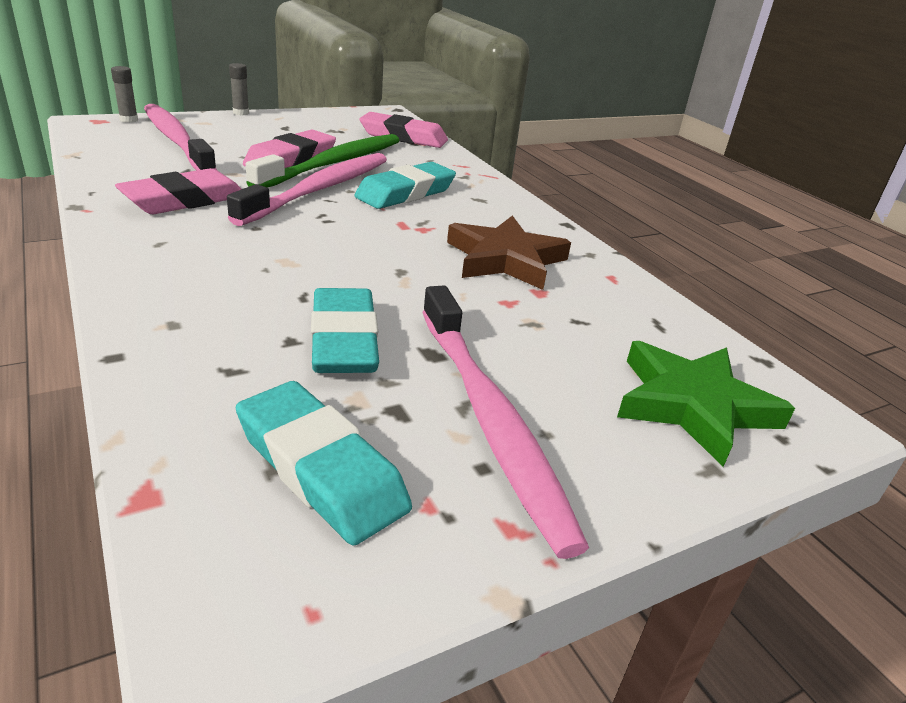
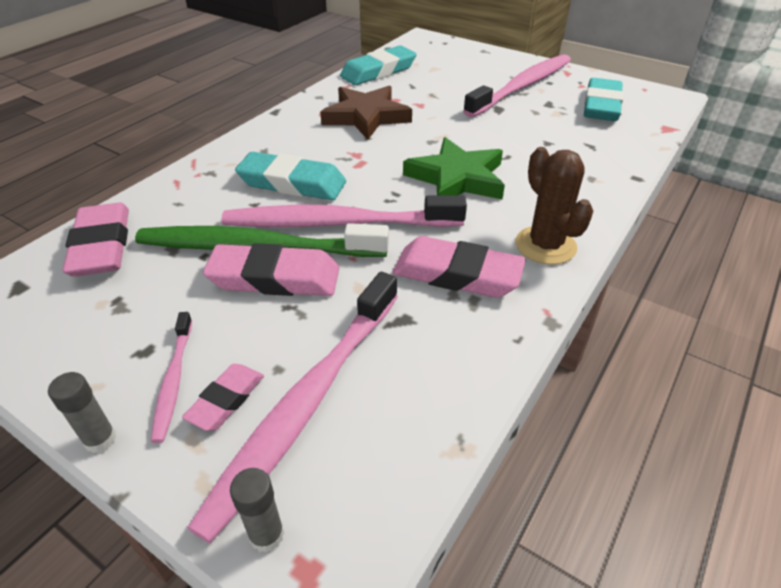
camera: 115 degrees left, 10 degrees up
turquoise eraser [311,288,379,373] -> turquoise eraser moved to [340,45,417,85]
green star [617,341,795,467] -> green star moved to [403,137,505,200]
none -> pink toothbrush [151,312,192,443]
none -> pink eraser [182,364,264,431]
none -> brown cactus [515,147,593,264]

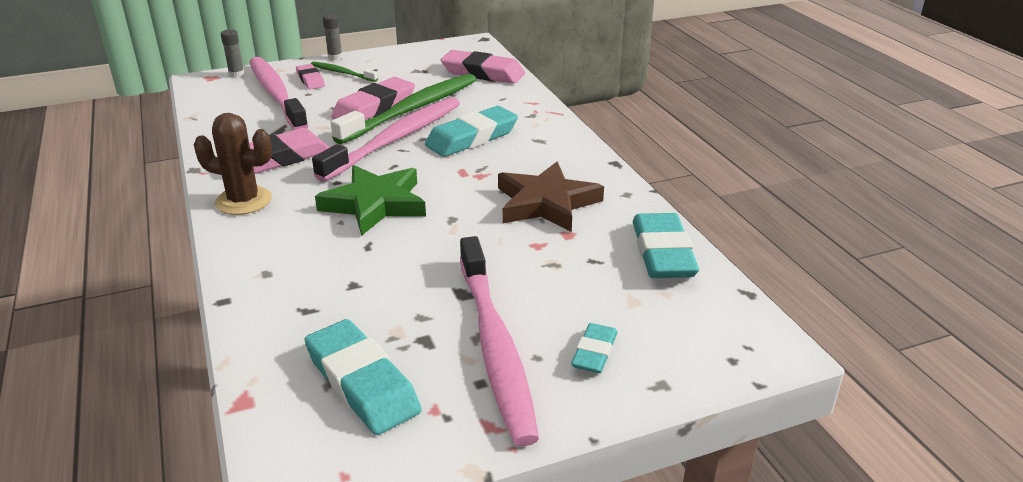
camera: 125 degrees right, 10 degrees down
pink toothbrush [151,312,192,443] -> green toothbrush [311,61,378,82]
none -> turquoise eraser [571,323,617,373]

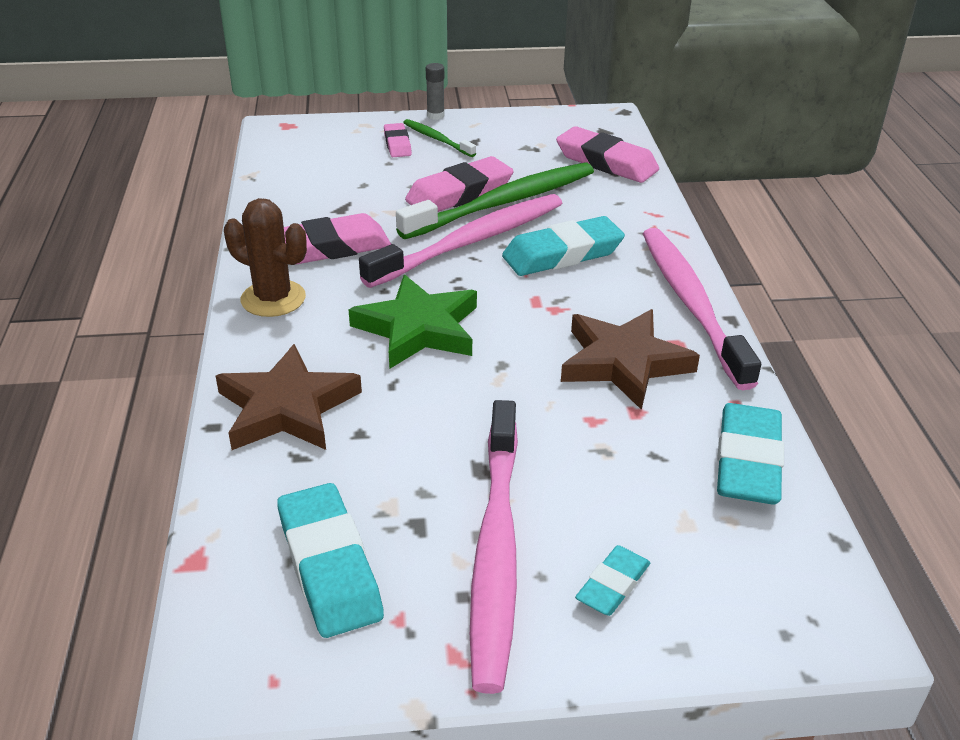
camera: 15 degrees right, 5 degrees up
grey glue stick [221,29,245,78] -> none
pink toothbrush [250,57,308,130] -> pink toothbrush moved to [643,228,761,390]
none -> brown star [216,344,362,450]

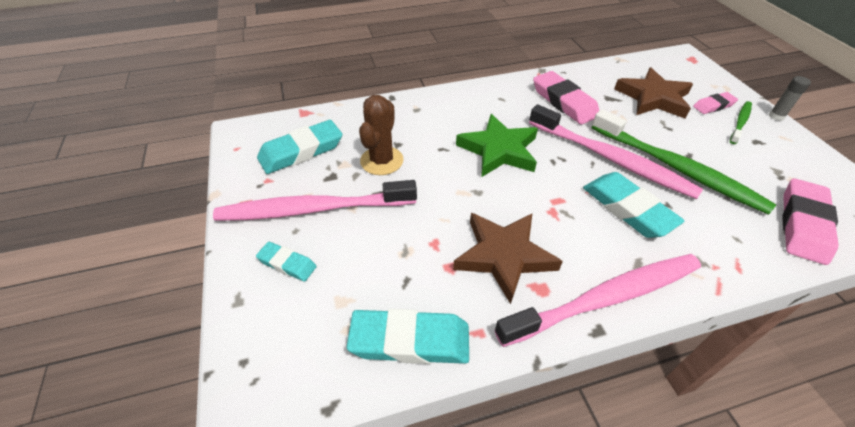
camera: 80 degrees right, 10 degrees up
brown star [216,344,362,450] -> brown star moved to [614,67,693,119]
brown cactus [224,198,307,317] -> brown cactus moved to [359,95,403,175]
pink eraser [405,156,514,212] -> none

